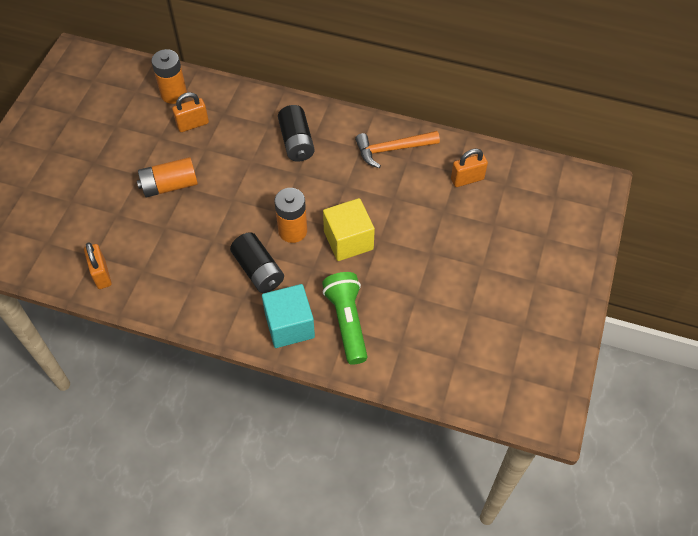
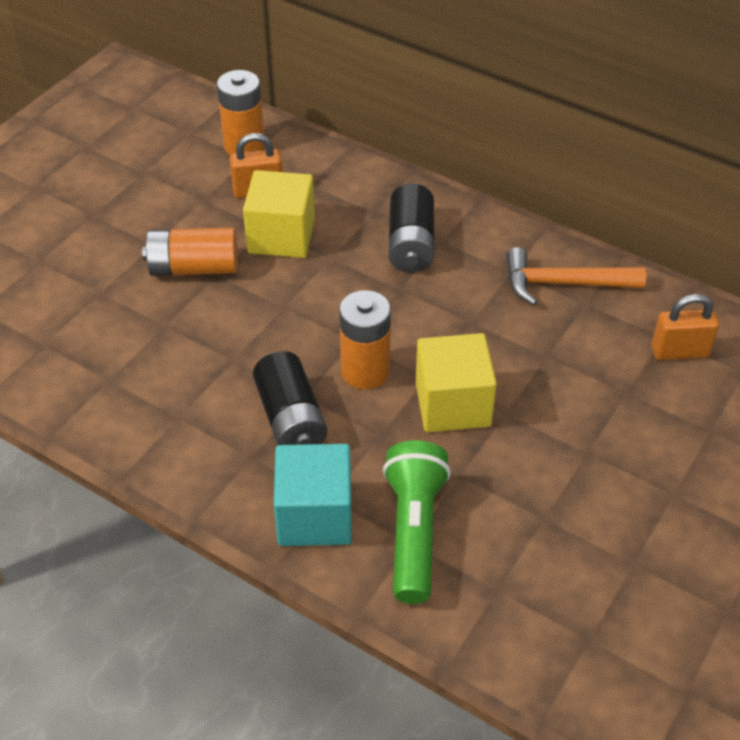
camera: 15 degrees right, 10 degrees down
orange padlock [84,242,111,289] -> none
none -> yellow cube [243,170,315,258]

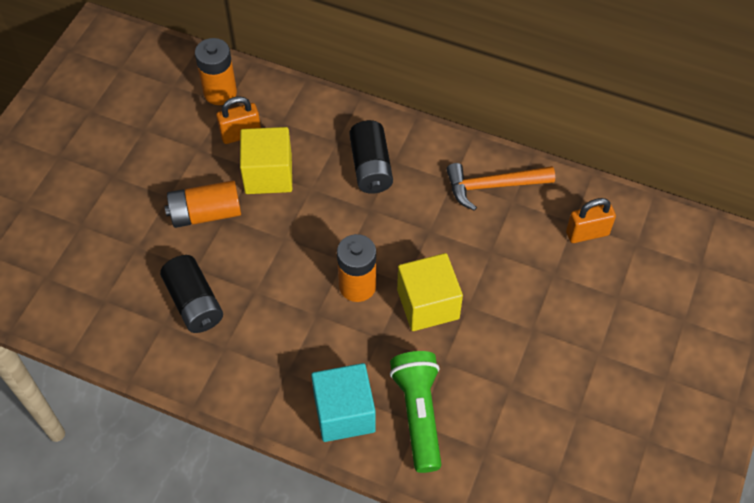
camera: 10 degrees left, 10 degrees up
black battery [253,351,328,445] -> black battery moved to [160,255,223,333]

